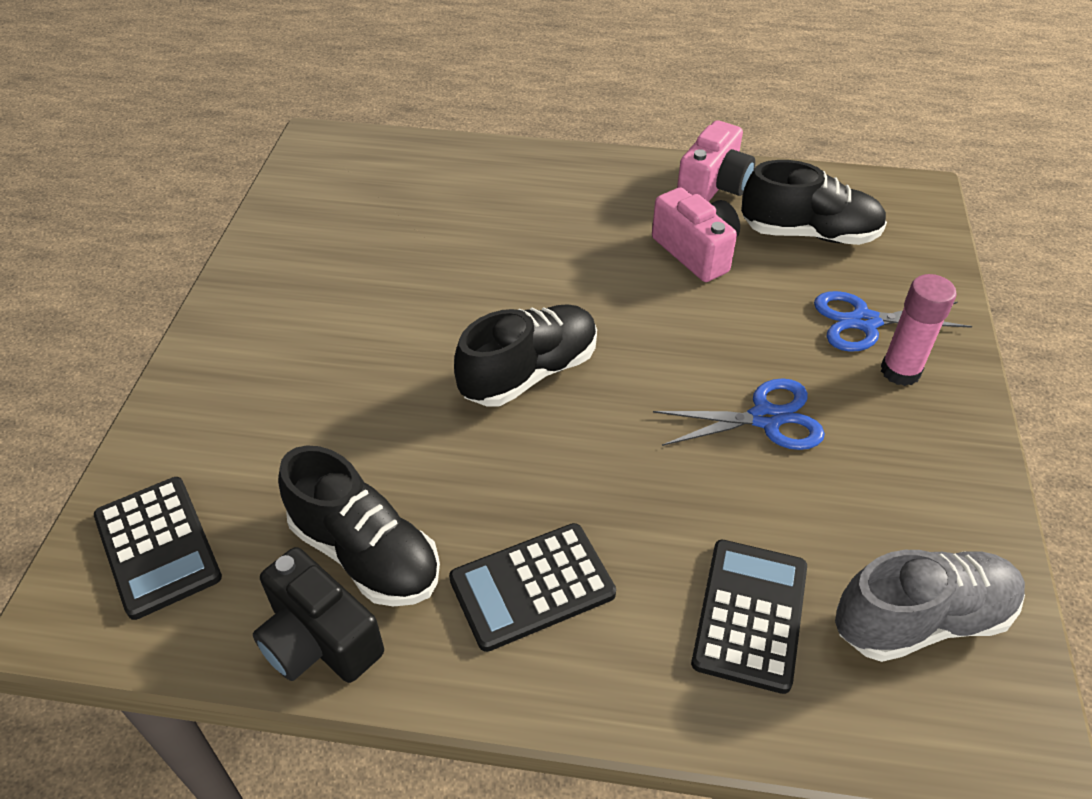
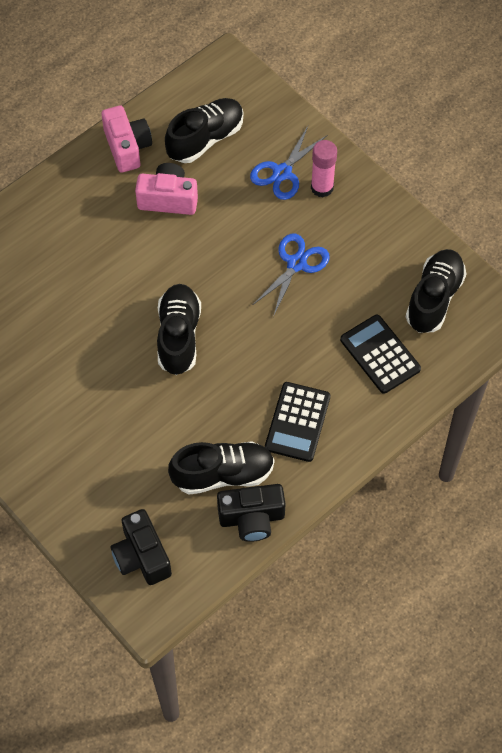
camera: 50 degrees left, 15 degrees up
black calculator [94,477,222,620] -> black camera [111,509,172,585]
grey shoe [835,550,1025,662] -> black shoe [406,249,466,333]

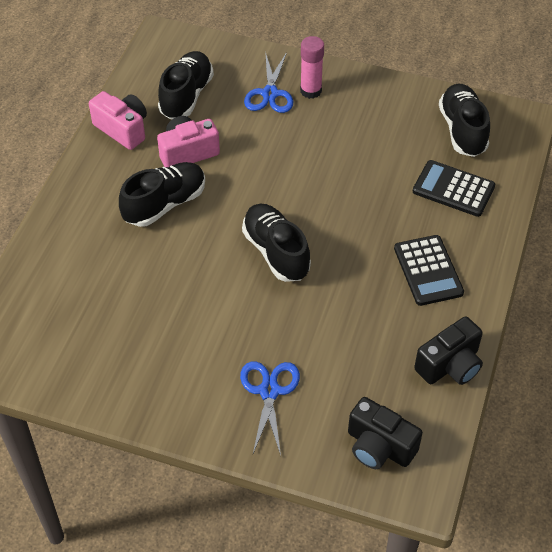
camera: 30 degrees left, 10 degrees down
black shoe [168,441,274,495] -> black shoe moved to [119,162,205,227]
blue scissors [253,233,330,317] -> blue scissors moved to [240,361,300,455]

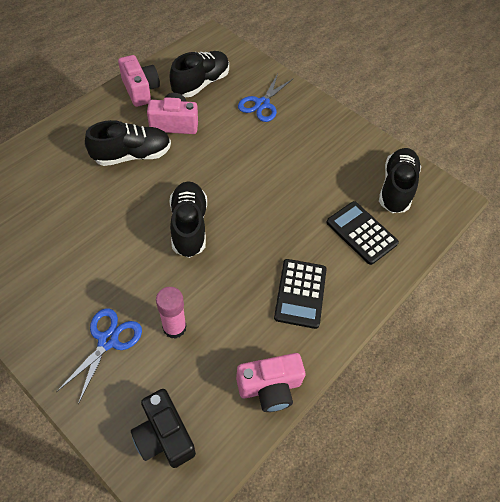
camera: 20 degrees right, 5 degrees up
pink glue stick [300,36,324,99] -> pink glue stick moved to [156,287,186,339]
black camera [414,316,483,385] -> pink camera [236,353,306,412]

